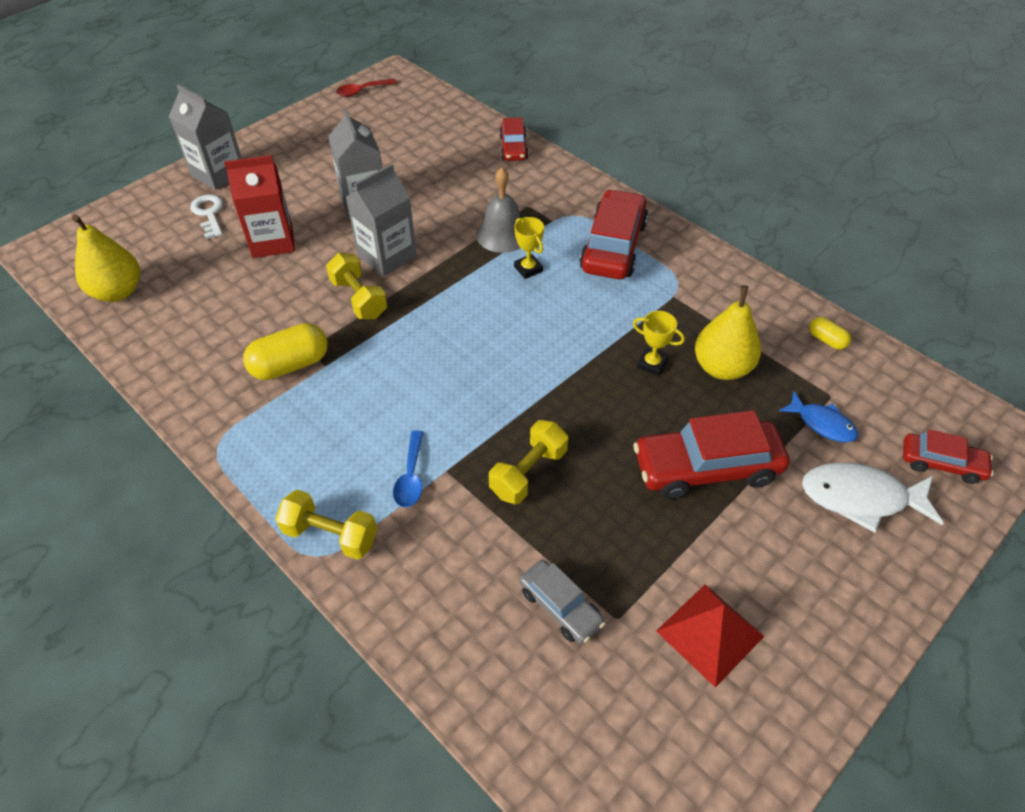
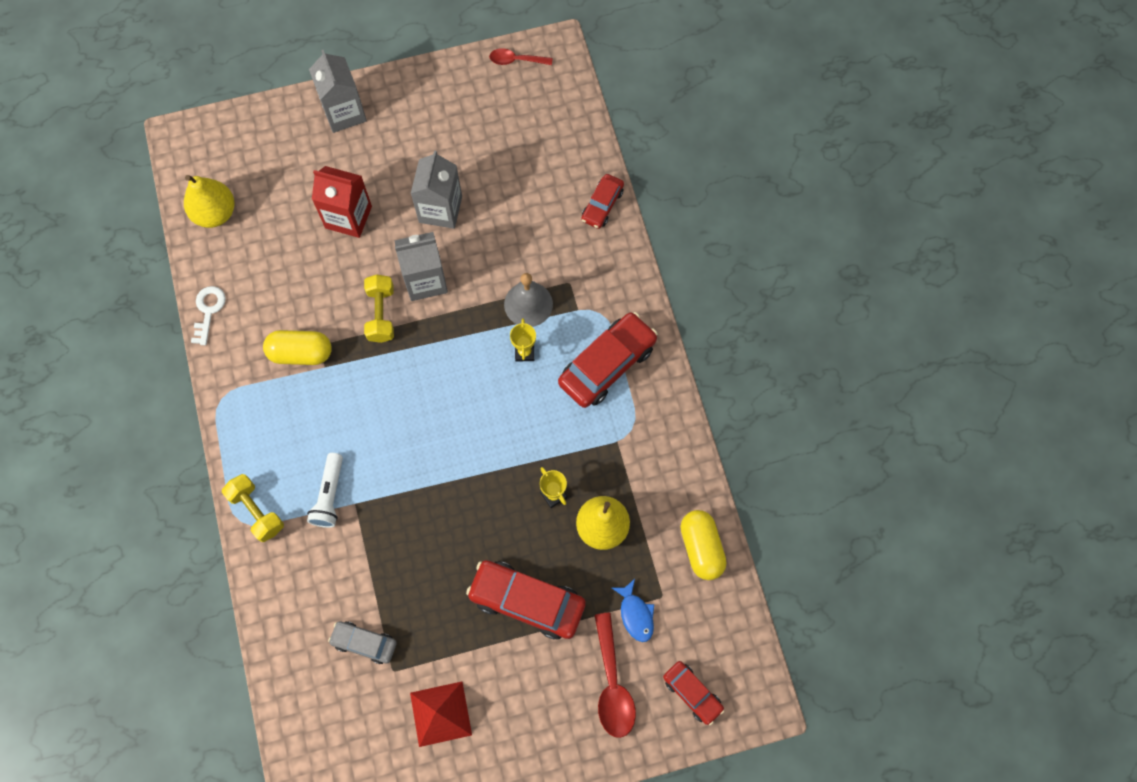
camera: 30 degrees right, 20 degrees up
white key [190,194,223,239] -> white key moved to [191,286,226,345]
blue spoon [393,430,423,508] -> white flashlight [307,453,343,528]
yellow dumbbell [489,420,568,504] -> none
grey car [519,560,605,644] -> grey car turned 120 degrees clockwise [328,621,397,664]
white fish [802,462,943,533] -> red spoon [594,613,636,738]
yellow capsule [809,317,851,350] -> yellow capsule [680,510,727,580], size x1.89

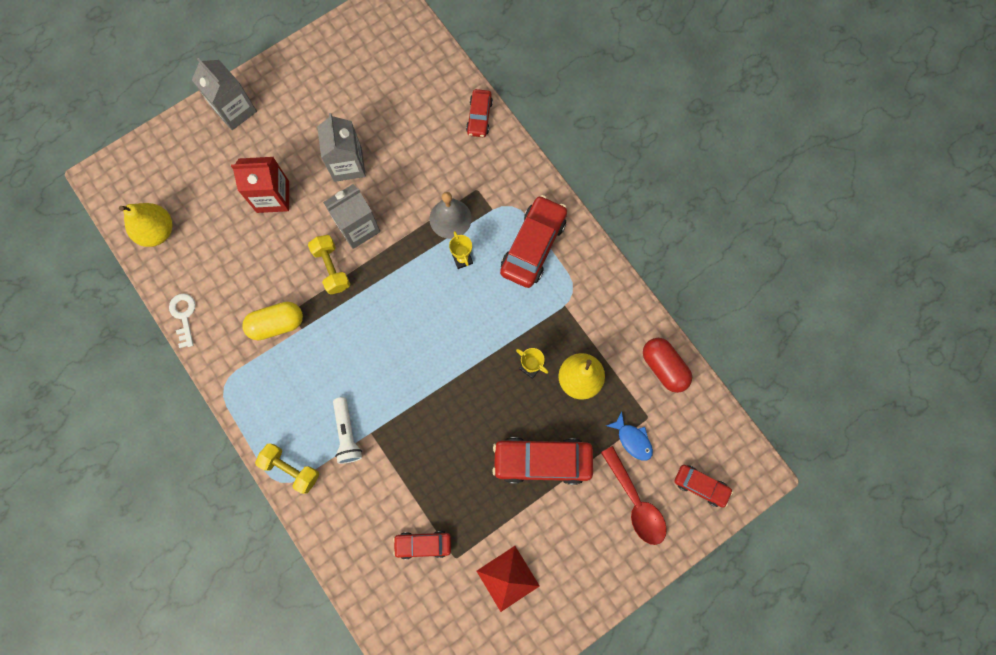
camera: 20 degrees left, 5 degrees up
grey car [328,621,397,664] -> red car [393,531,451,559]
red spoon [489,48,553,65] -> none
yellow capsule [680,510,727,580] -> red capsule [643,338,692,393]

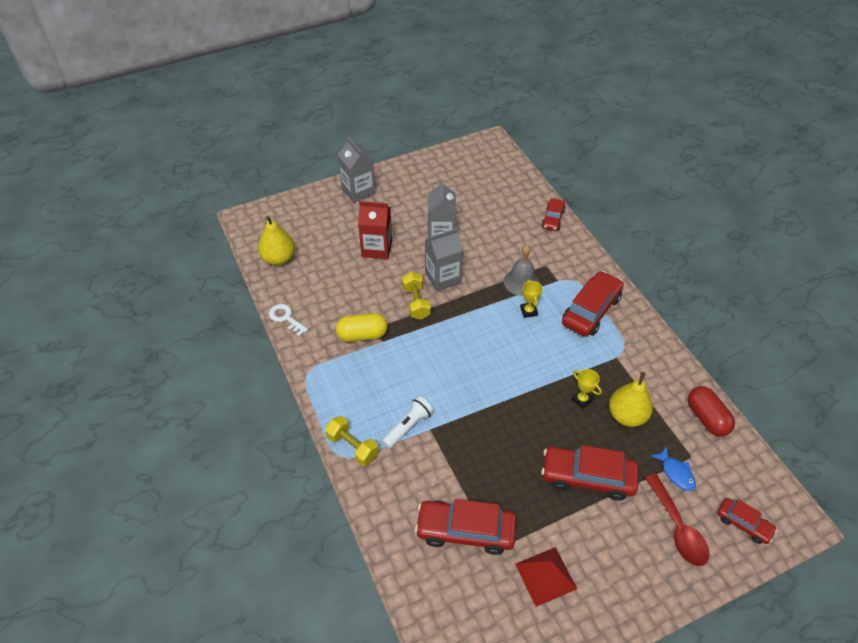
camera: 10 degrees right, 25 degrees down
white key [169,293,196,348] -> white key turned 45 degrees counterclockwise [269,304,308,336]
white flashlight [333,397,362,464] -> white flashlight turned 135 degrees counterclockwise [382,396,434,449]
red car [393,531,451,559] -> red car [415,499,517,555], size x1.77

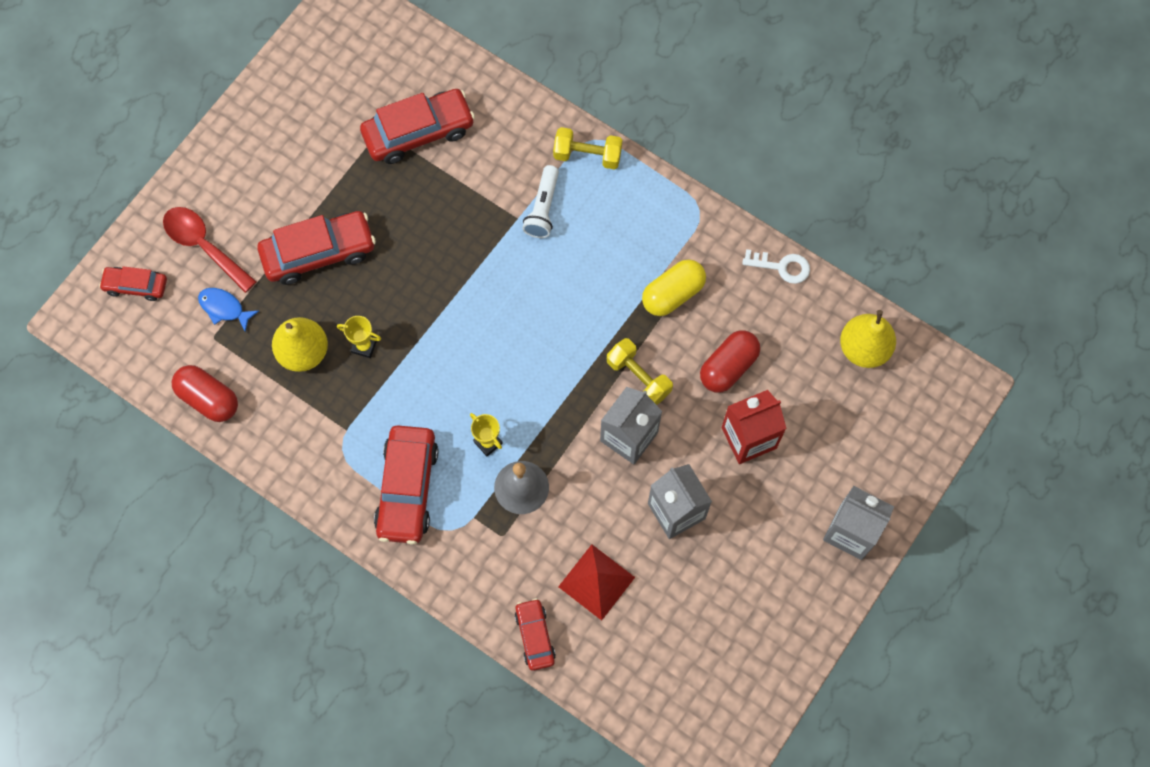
camera: 150 degrees right, 20 degrees up
red pyramid [515,547,577,607] -> red pyramid moved to [558,544,635,621]
none -> red capsule [700,331,760,392]

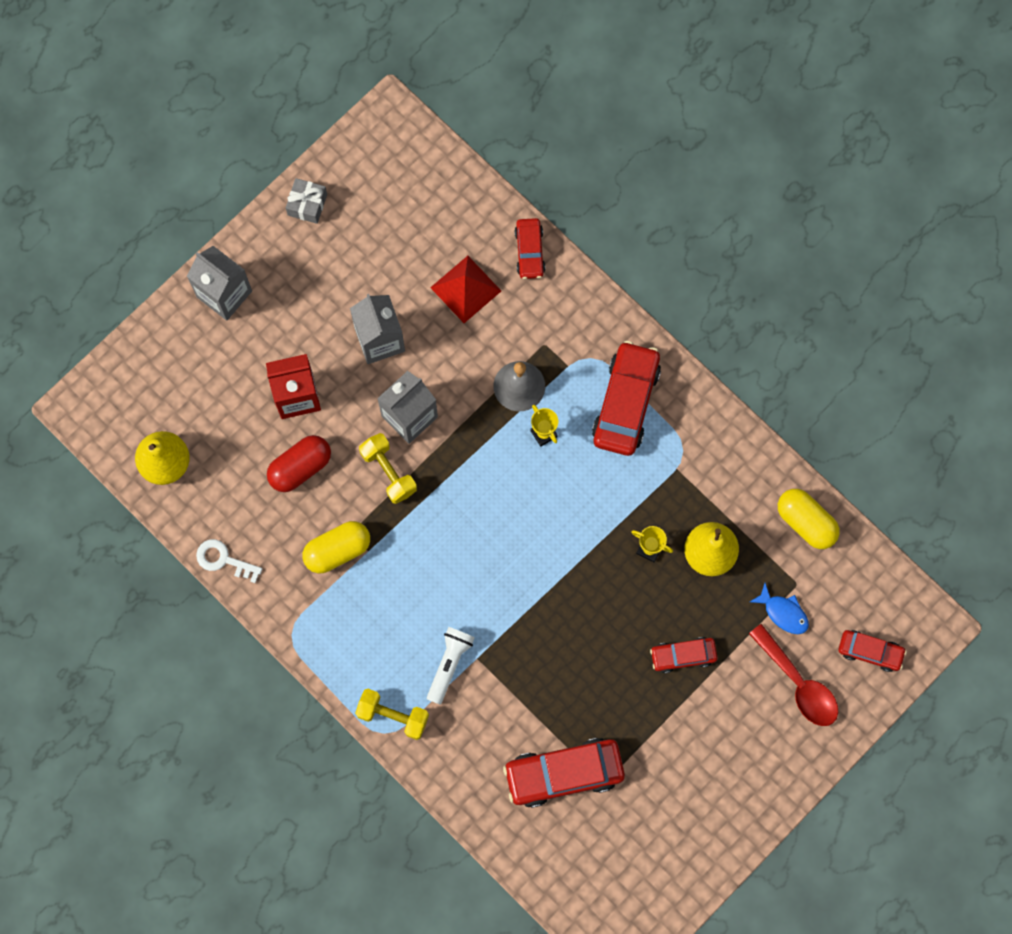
camera: 170 degrees left, 5 degrees up
red capsule [172,365,238,422] -> yellow capsule [778,489,840,549]
red car [257,211,376,285] -> red car [650,637,718,673], size x0.56
none -> grey gift [286,178,327,224]

